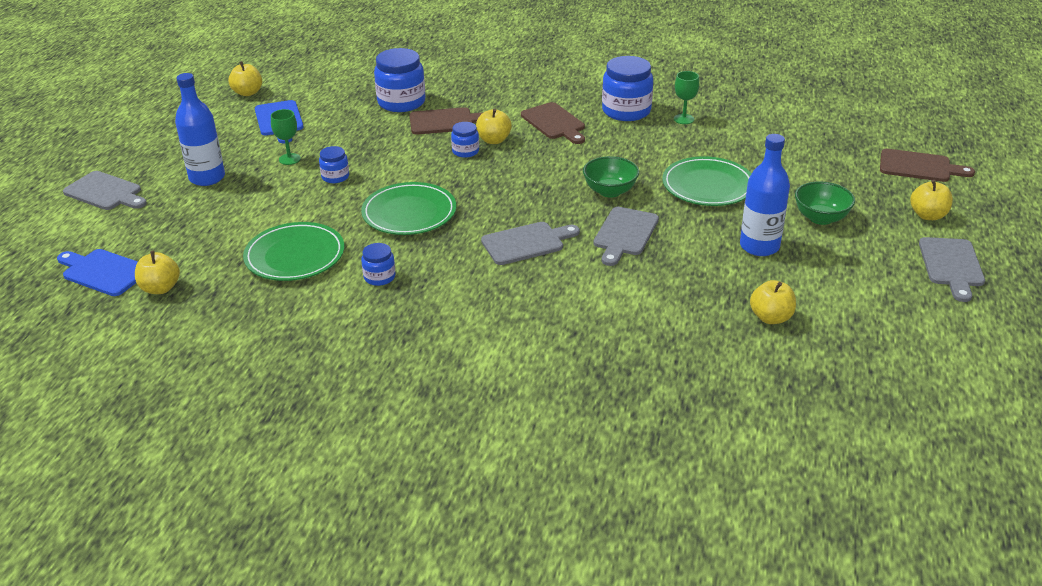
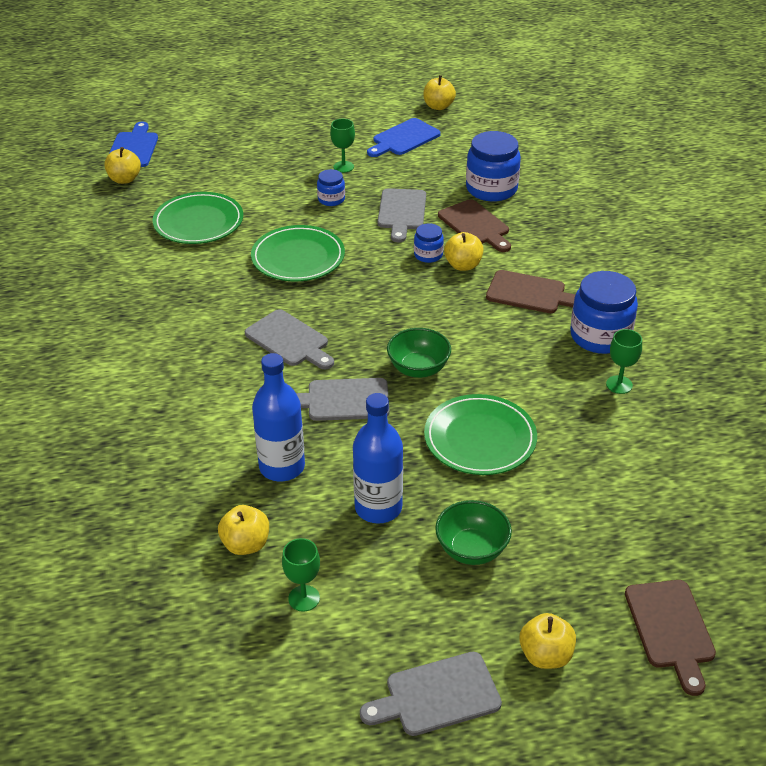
camera: 65 degrees right, 5 degrees up
grey cutting board [63,171,147,210] -> grey cutting board moved to [377,188,426,242]
blue bottle [175,73,225,186] -> blue bottle moved to [252,353,305,481]
blue jar [361,243,396,286] -> none
brown cutting board [521,102,585,144] -> brown cutting board turned 105 degrees counterclockwise [486,270,576,313]
none -> green goblet [282,538,320,612]

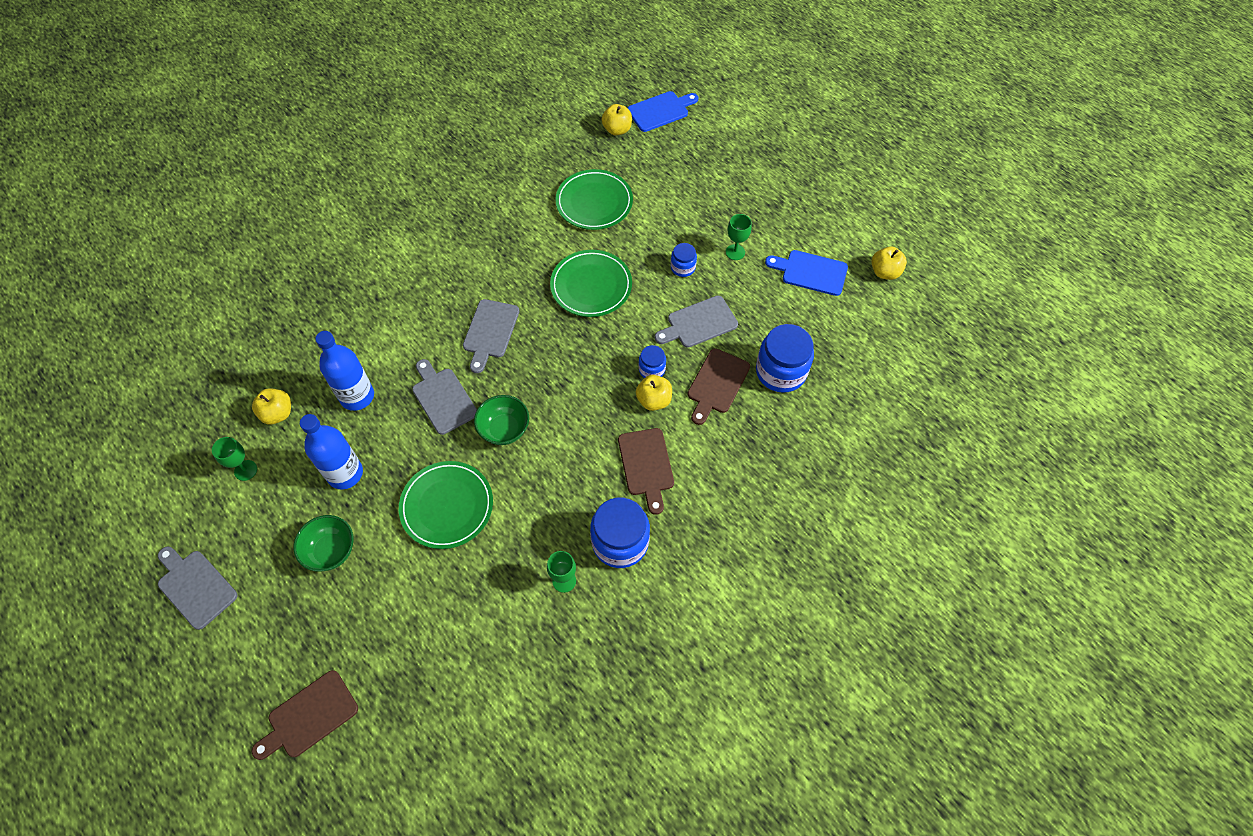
camera: 60 degrees right, 20 degrees up
yellow apple [519,613,576,669] -> none

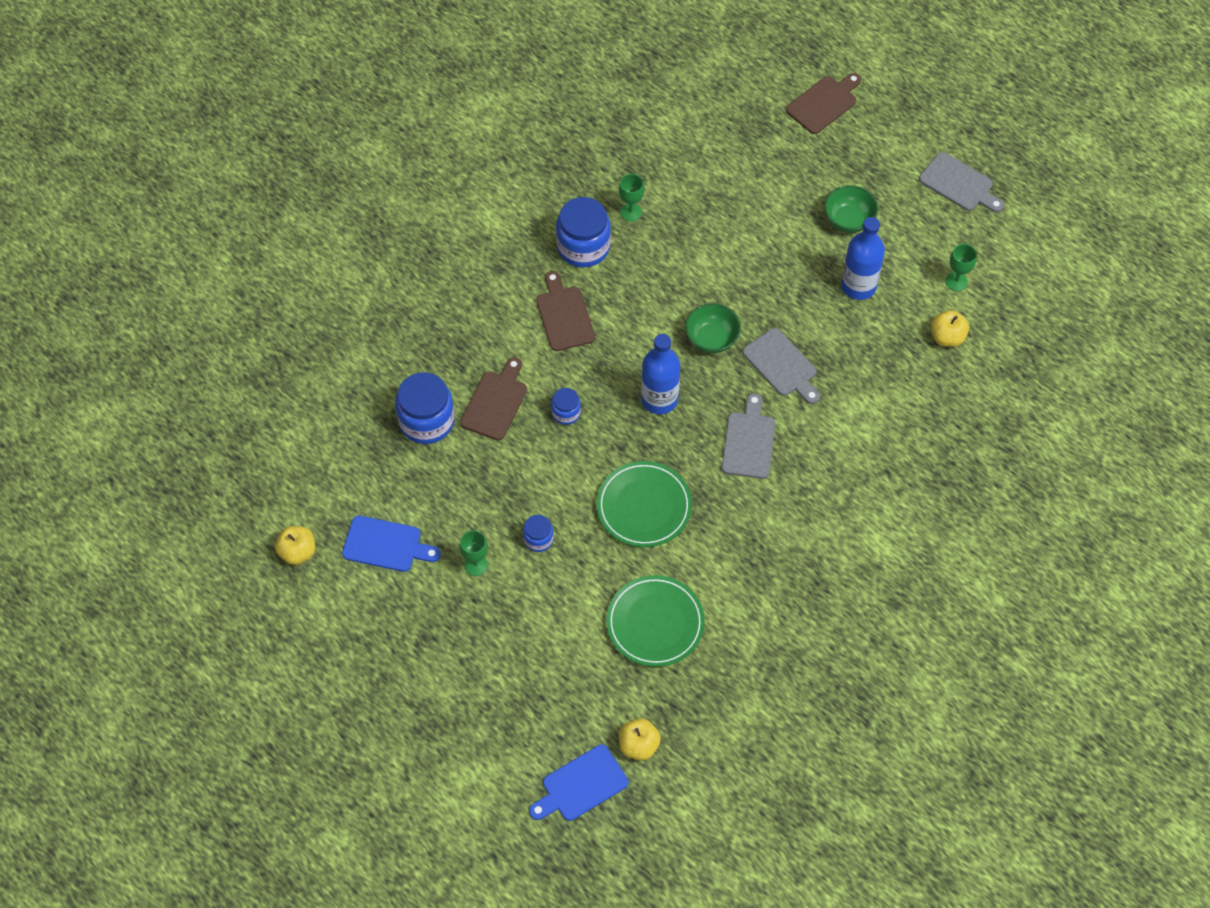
camera: 175 degrees right, 0 degrees up
blue bottle [315,331,374,411] -> blue bottle moved to [641,334,680,414]
green plate [399,461,493,549] -> none
yellow apple [636,375,672,411] -> none
grey cutting board [655,295,738,348] -> none

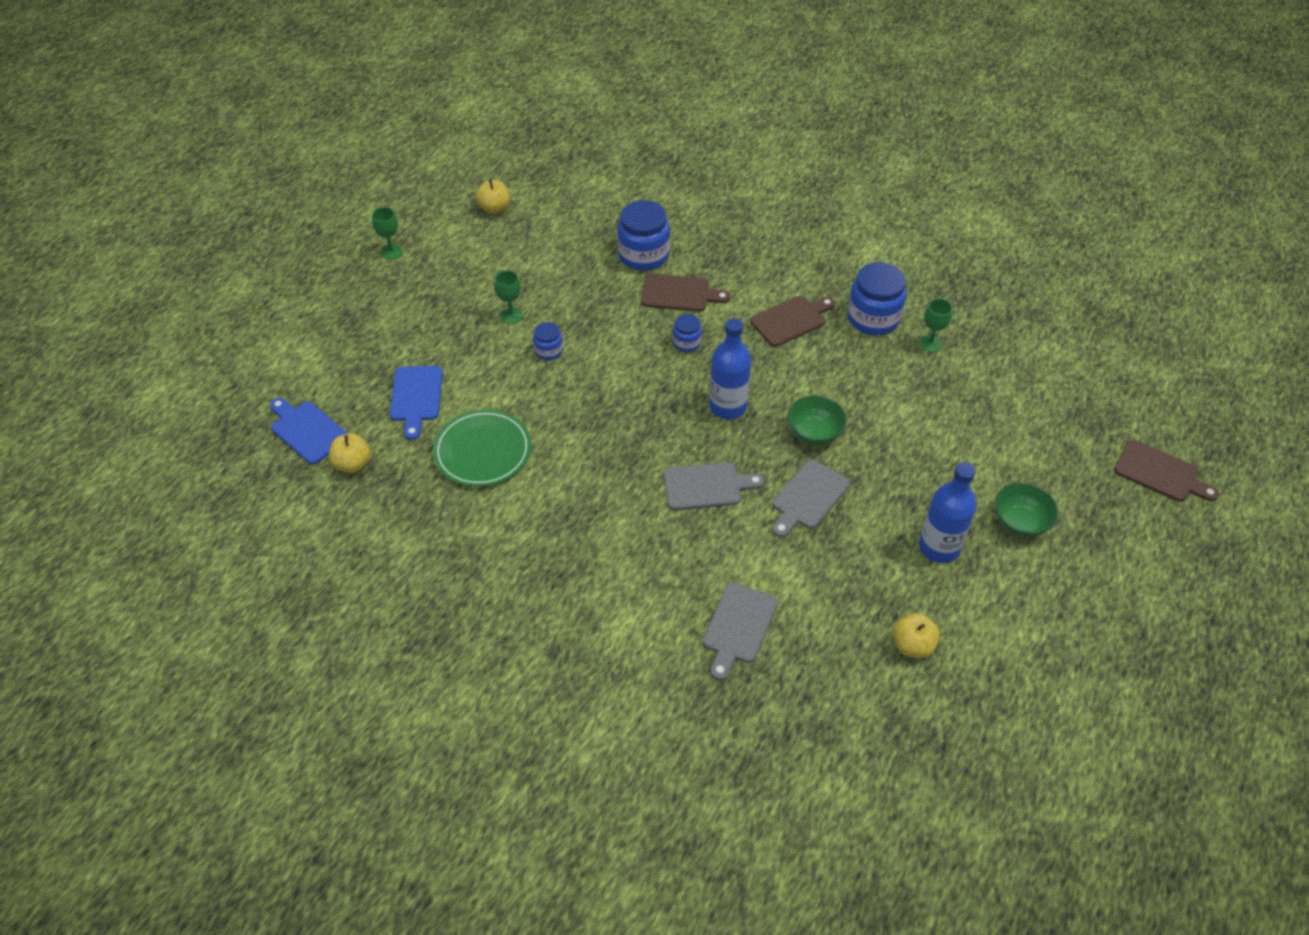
camera: 75 degrees right, 10 degrees down
blue cutting board [342,515,441,572] -> blue cutting board moved to [390,366,443,440]
green plate [597,461,692,547] -> none
grey cutting board [919,152,1004,212] -> grey cutting board moved to [703,583,778,681]
green goblet [946,244,977,291] -> green goblet moved to [372,207,402,259]

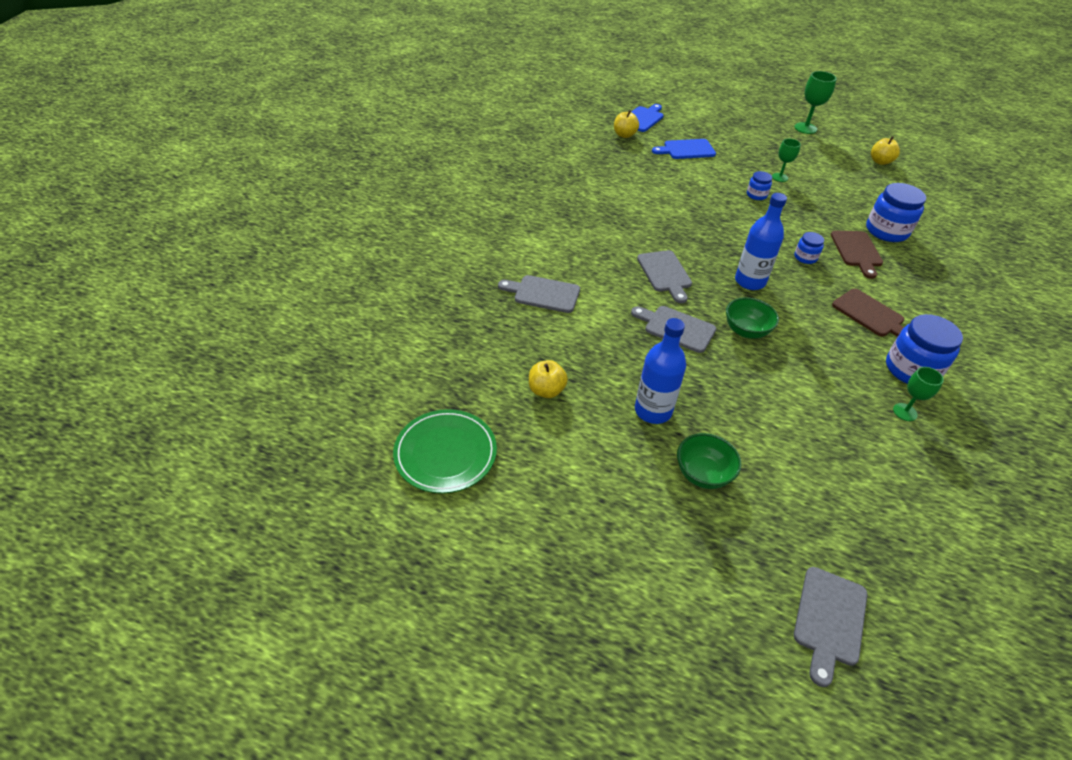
camera: 80 degrees right, 5 degrees down
green goblet [372,207,402,259] -> green goblet [794,71,837,134], size x1.54
green plate [433,409,531,487] -> green plate moved to [393,409,497,493]
brown cutting board [1114,439,1219,502] -> grey cutting board [794,567,867,687]

